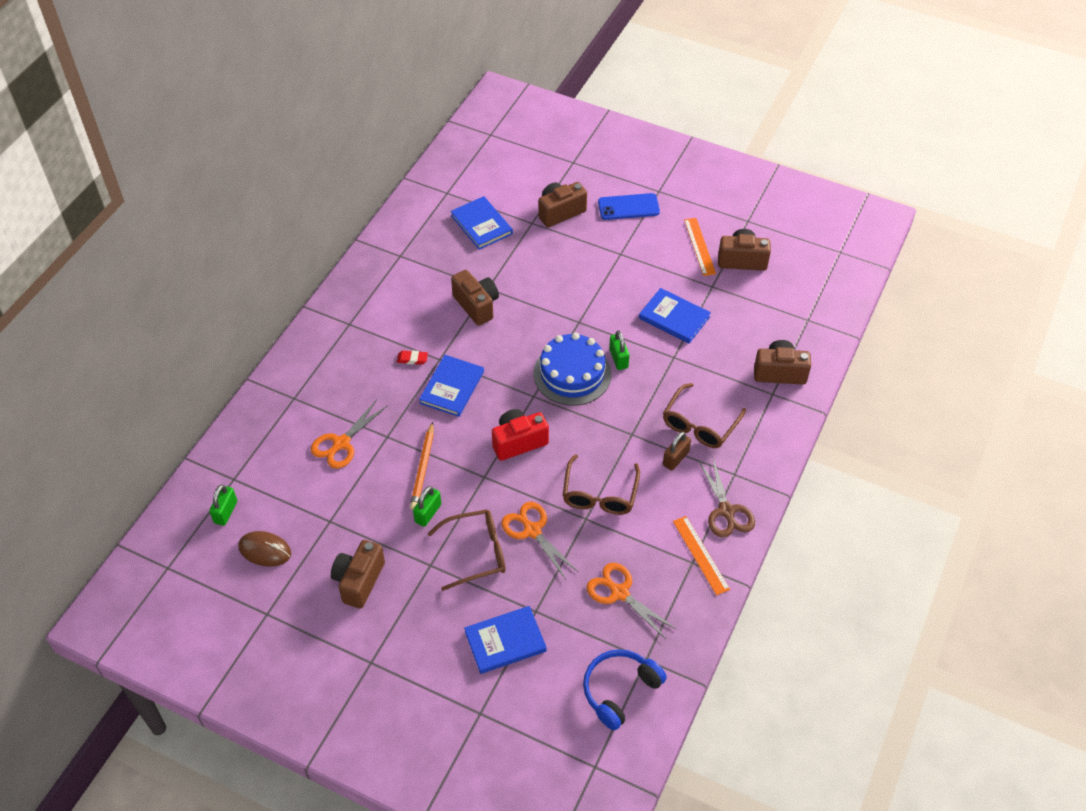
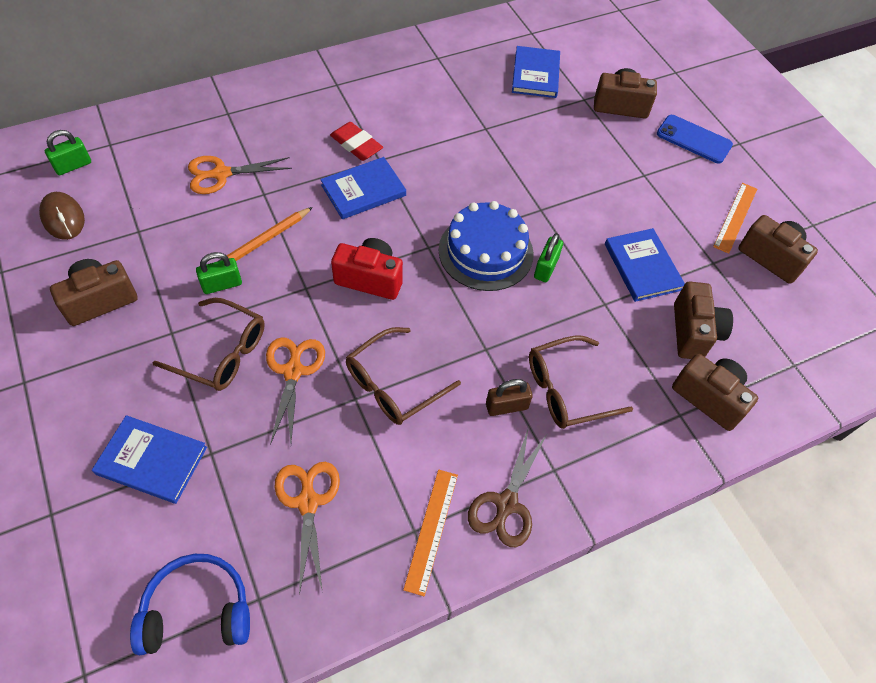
camera: 35 degrees right, 5 degrees up
red eraser [397,350,428,365] -> red eraser [330,122,383,161], size x1.64
brown camera [451,270,499,326] -> brown camera moved to [674,282,733,359]

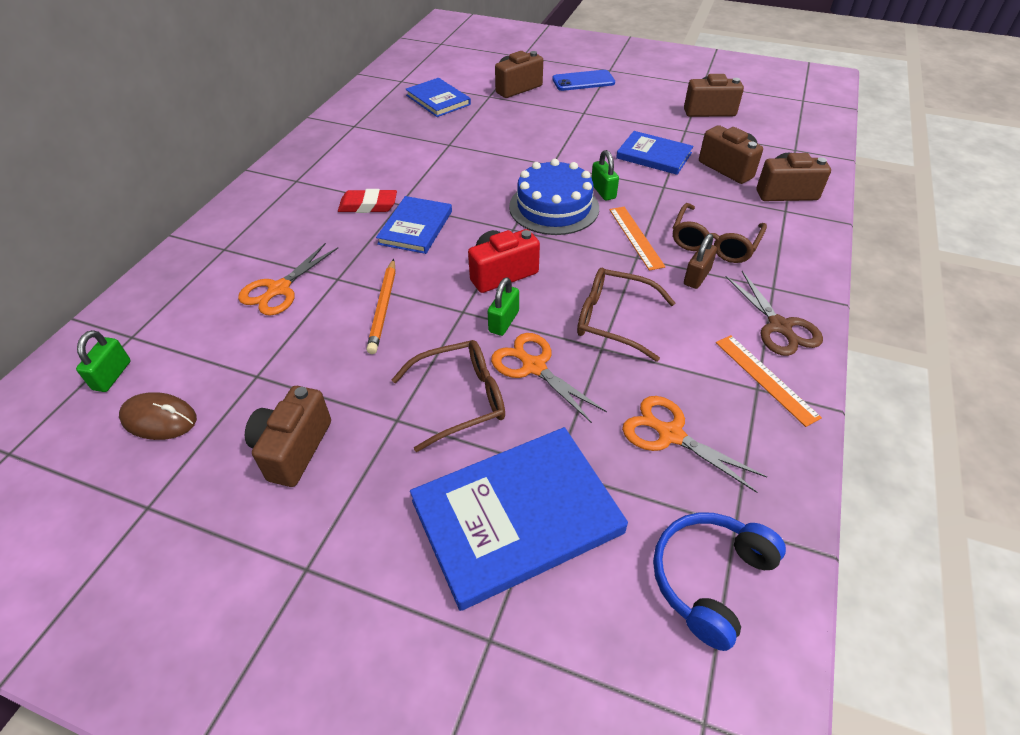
camera: 40 degrees left, 10 degrees down
blue book [92,415,207,504] -> blue book [410,427,628,611], size x1.65
green padlock [196,252,242,294] -> green padlock moved to [488,277,519,336]
brown glasses [346,327,461,425] -> brown glasses turned 105 degrees clockwise [577,268,675,362]
orange ruler [713,183,757,254] -> orange ruler moved to [609,207,665,271]

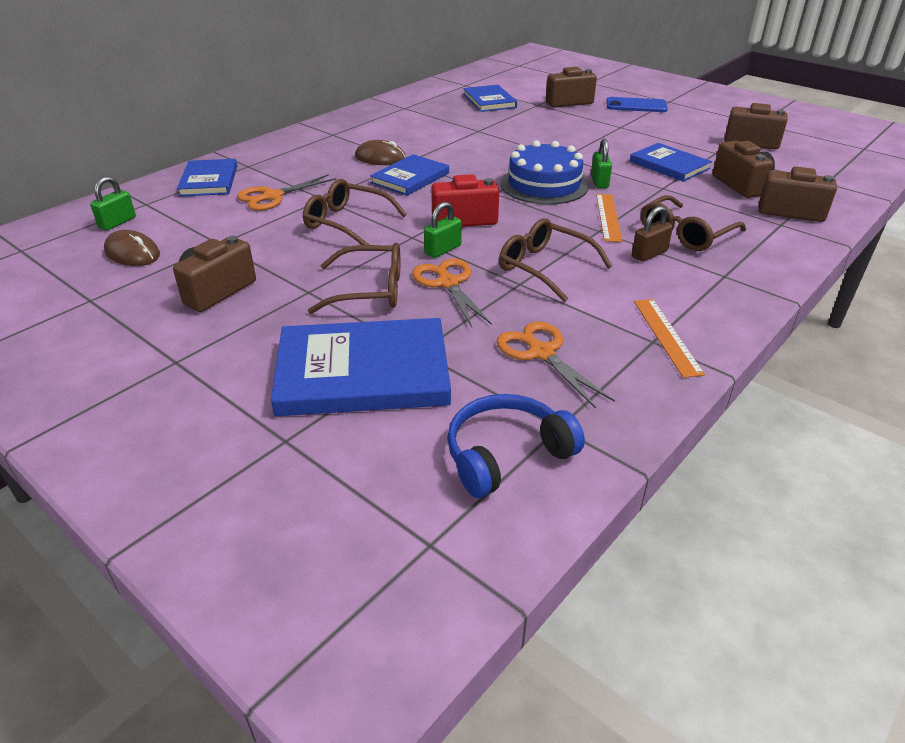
camera: 20 degrees right, 10 degrees down
red eraser [338,189,397,213] -> brown mouse [355,140,406,165]
orange pencil [366,259,396,354] -> brown glasses [303,179,407,245]
brown scissors [726,271,823,356] -> none
none -> blue book [177,159,237,197]

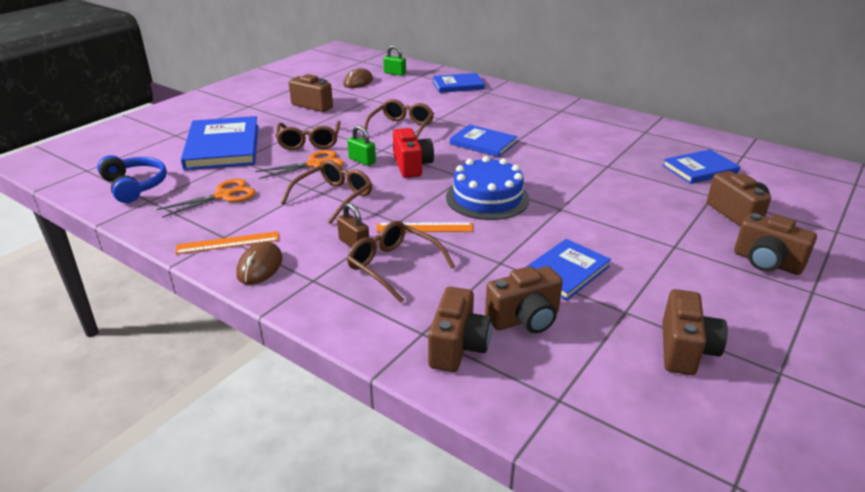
camera: 85 degrees right, 5 degrees down
orange scissors [237,175,336,211] -> none
brown mouse [355,140,406,165] -> brown mouse moved to [236,242,283,285]
green padlock [591,138,612,188] -> none
blue phone [606,97,668,112] -> brown camera [734,213,817,275]

